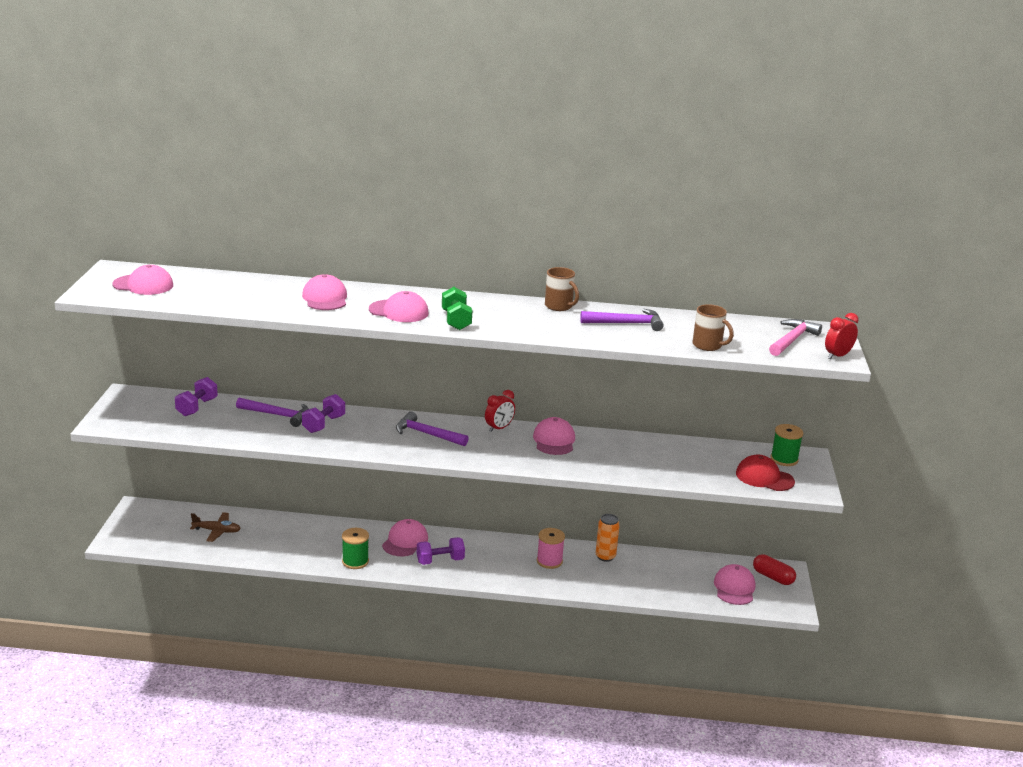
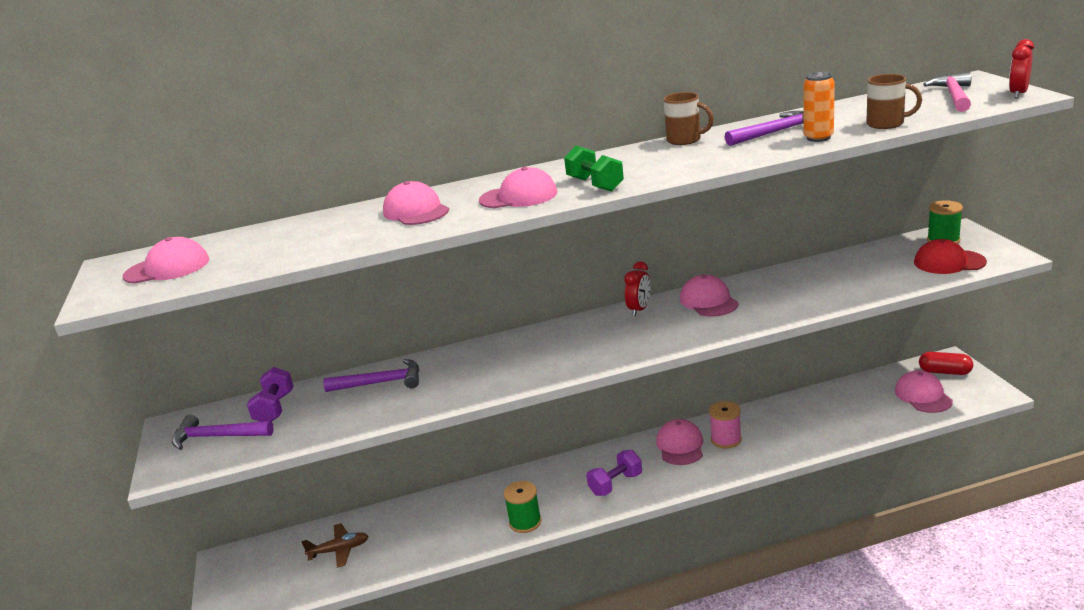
camera: 15 degrees left, 0 degrees up
purple dumbbell [302,394,345,433] -> none
pink cap [382,519,428,556] -> pink cap moved to [656,419,703,465]
purple hammer [396,411,469,446] -> purple hammer moved to [172,415,274,450]
orange can [596,514,620,562] -> orange can moved to [803,72,835,142]

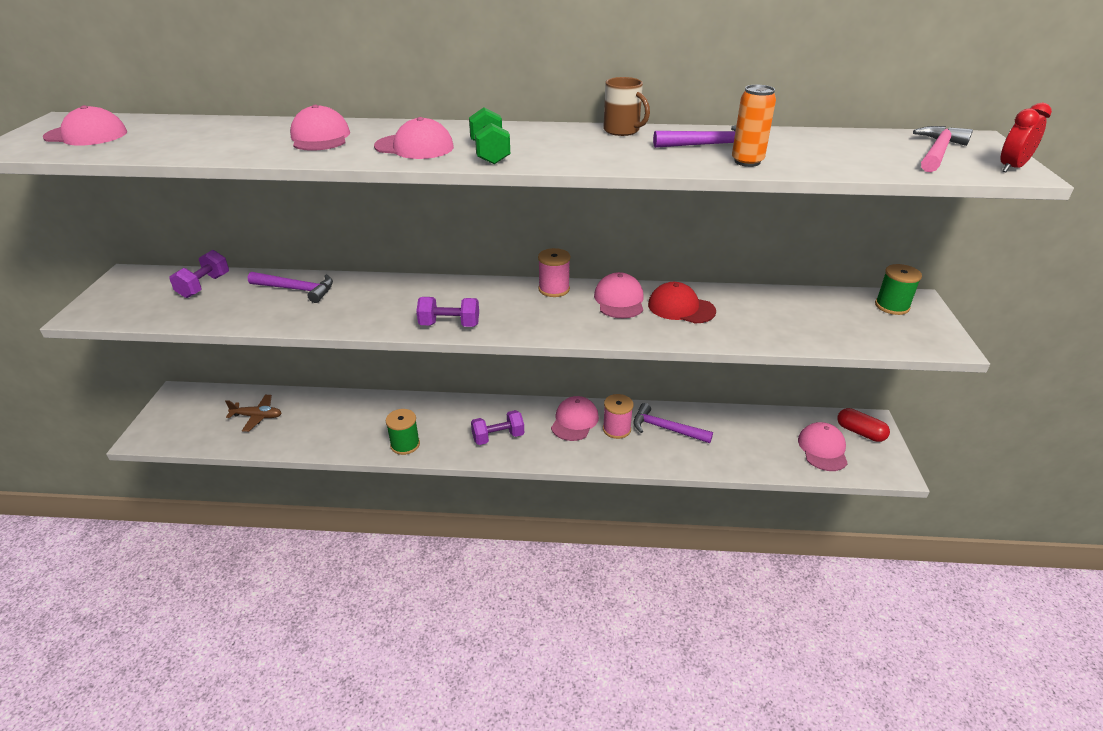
camera: 15 degrees right, 10 degrees up
purple hammer [172,415,274,450] -> purple hammer moved to [634,403,713,443]
red clock [624,261,651,316] -> pink spool [538,248,570,297]
brown mug [866,74,922,129] -> none
red cap [914,239,987,274] -> red cap moved to [648,282,716,324]
none -> purple dumbbell [416,297,479,327]

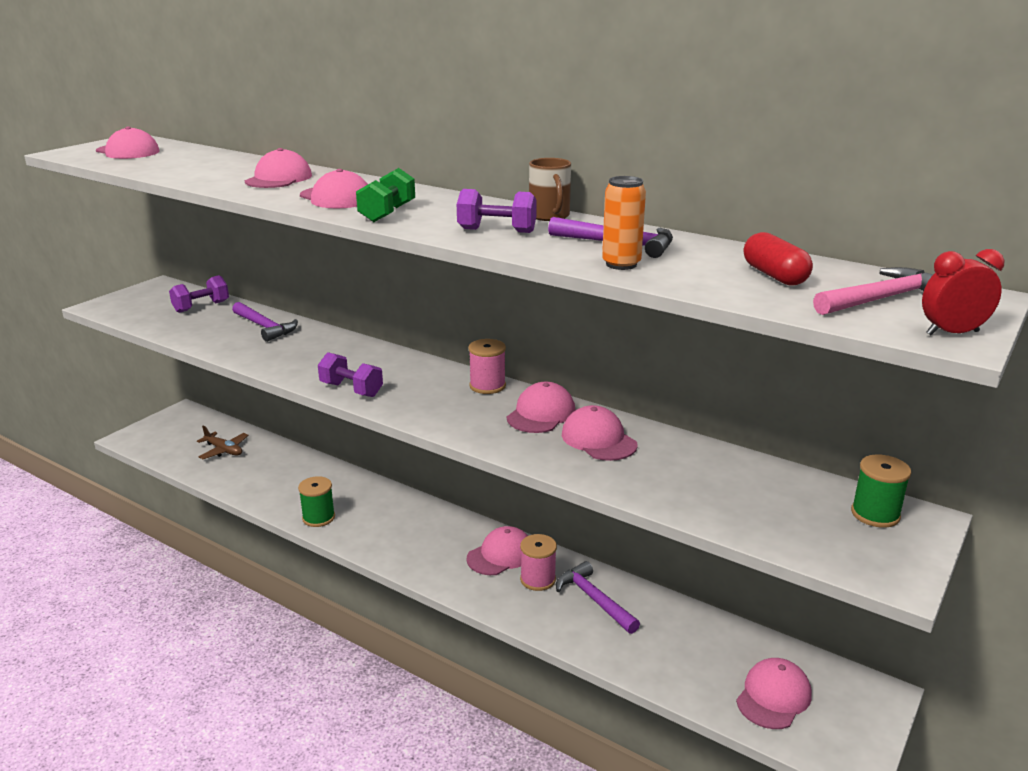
camera: 30 degrees right, 10 degrees down
purple dumbbell [471,410,524,445] -> purple dumbbell moved to [457,189,537,233]
red cap [648,282,716,324] -> pink cap [562,405,638,461]
red capsule [837,408,890,442] -> red capsule moved to [744,232,813,286]

